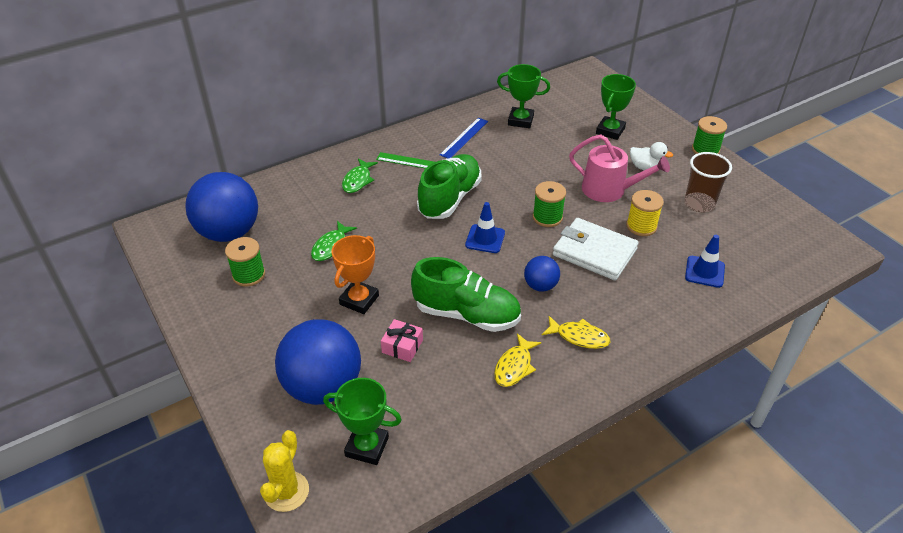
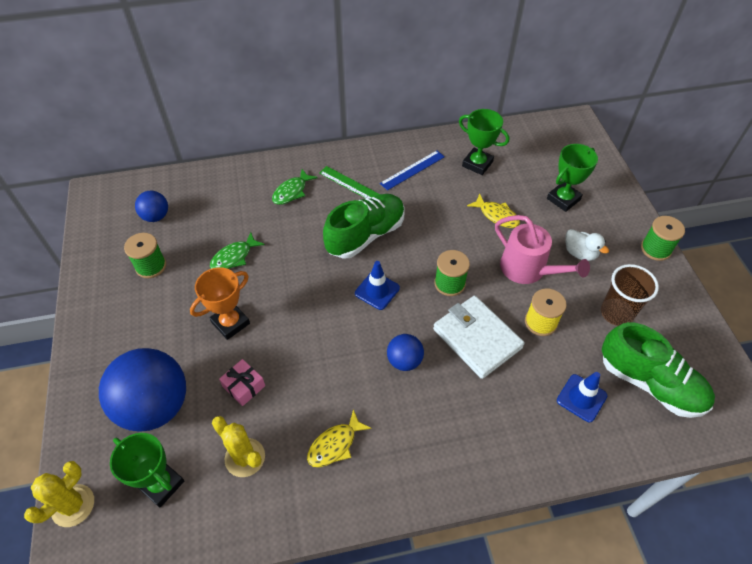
camera: 20 degrees right, 10 degrees up
blue ball [185,172,258,242] -> blue ball [135,191,168,222], size x0.49
green shoe [411,257,521,332] -> green shoe moved to [602,322,715,418]
yellow fish [542,316,610,349] -> yellow fish moved to [467,193,520,228]
none -> yellow cactus [212,416,265,477]

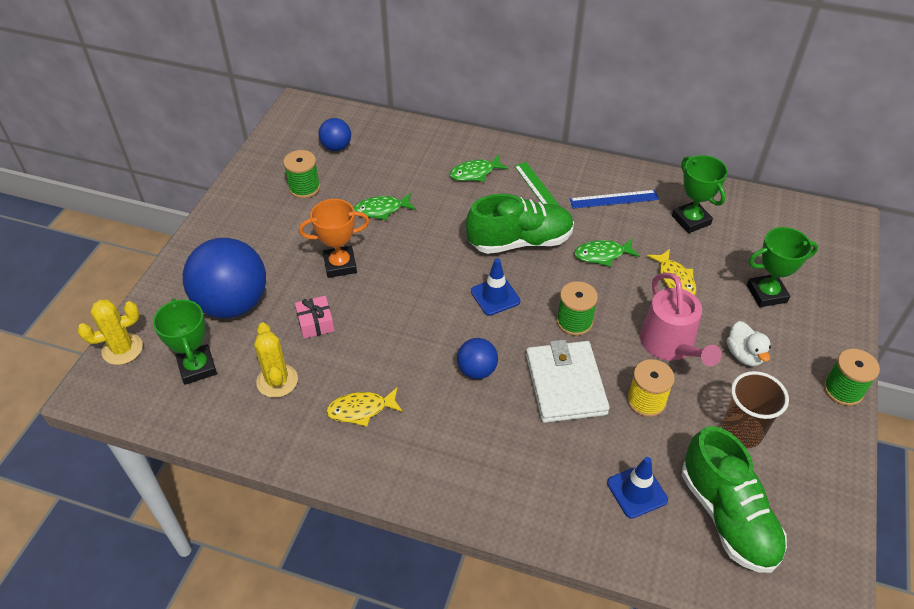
camera: 30 degrees right, 5 degrees down
none -> green fish [574,239,640,267]

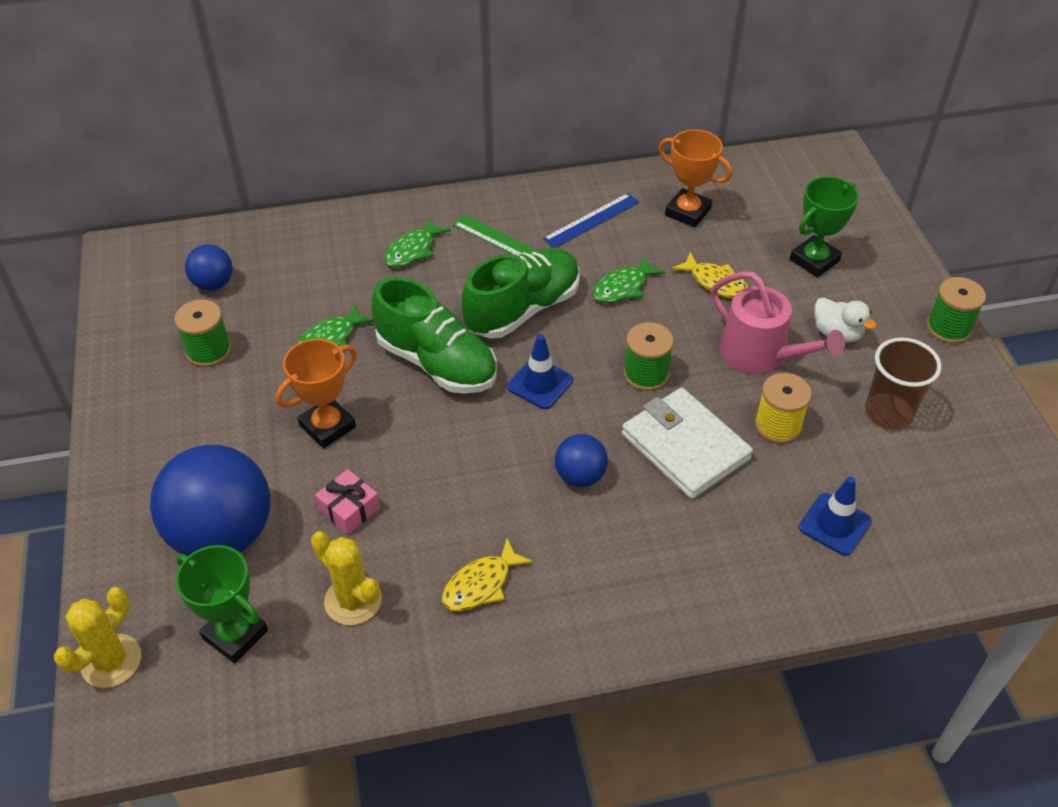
camera: 30 degrees left, 0 degrees up
green trophy [672,155,728,233] -> orange trophy [659,129,732,228]
green shoe [682,426,787,573] -> green shoe moved to [371,277,497,394]

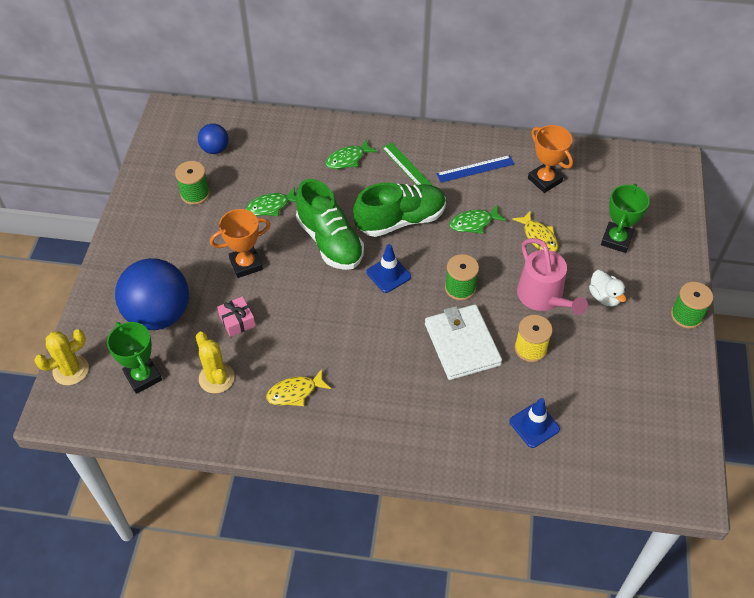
camera: 20 degrees right, 5 degrees up
blue ball [555,434,608,487] -> none
green trophy [790,176,859,278] -> green trophy turned 45 degrees counterclockwise [601,184,650,253]
brown cup [865,337,942,430] -> none

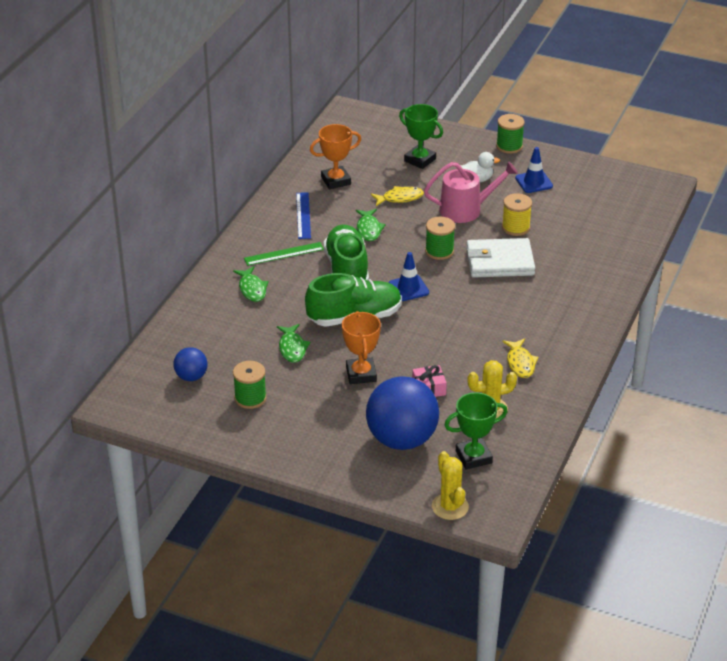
camera: 75 degrees left, 15 degrees down
blue traffic cone [509,398,560,448] -> blue traffic cone moved to [515,147,553,193]

